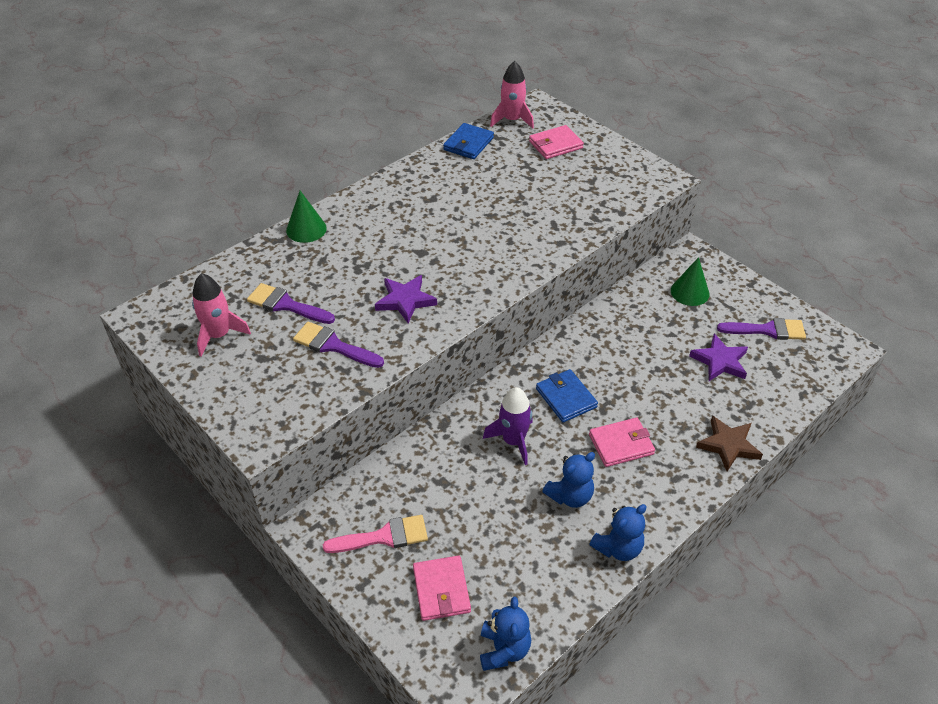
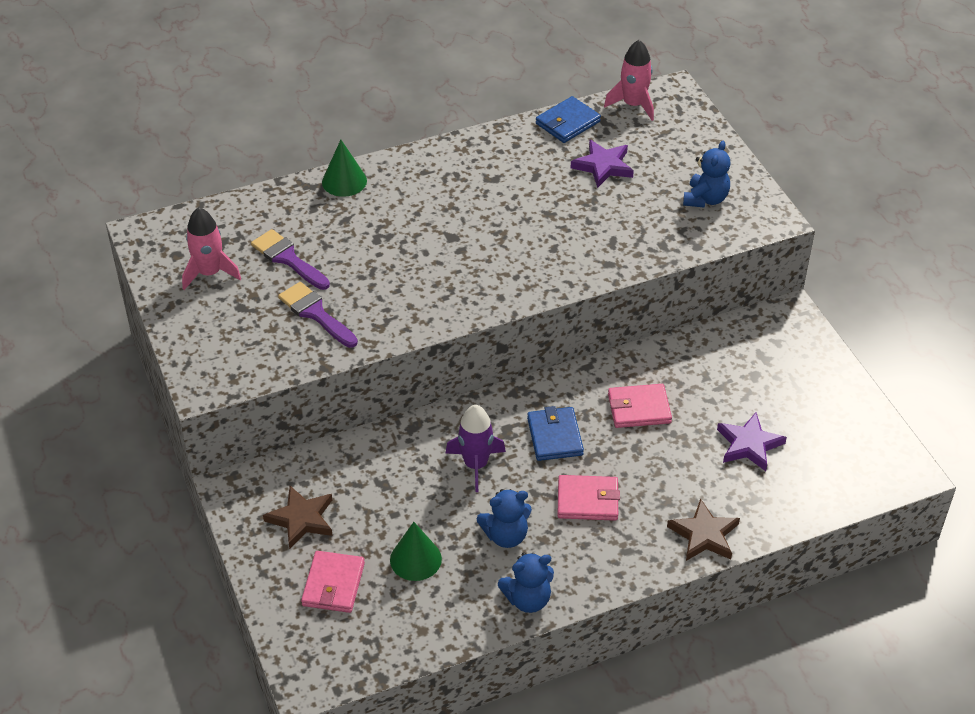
camera: 20 degrees right, 0 degrees up
pink brush [323,515,428,553] -> brown star [263,486,332,549]
purple star [375,275,437,323] -> purple star moved to [571,139,634,188]
blue teddy bear [480,597,531,671] -> blue teddy bear moved to [683,141,731,208]
pink wallet [529,125,584,159] -> pink wallet moved to [608,384,672,428]
green cone [671,257,709,306] -> green cone moved to [390,522,442,581]
purple brush [717,318,806,340] -> none

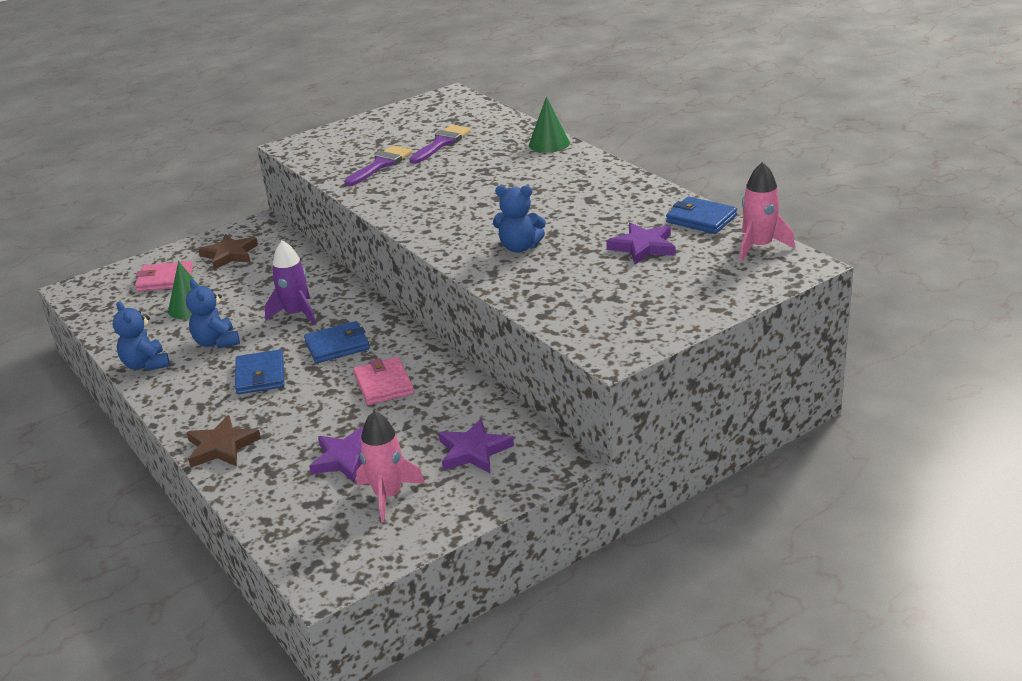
camera: 80 degrees right, 15 degrees down
pink rocket [182,207,241,290] -> pink rocket moved to [356,411,425,522]
pink wallet [557,475,620,521] -> blue wallet [235,349,284,394]
blue teddy bear [683,141,731,208] -> blue teddy bear moved to [493,185,546,253]
none -> purple star [439,418,514,473]

